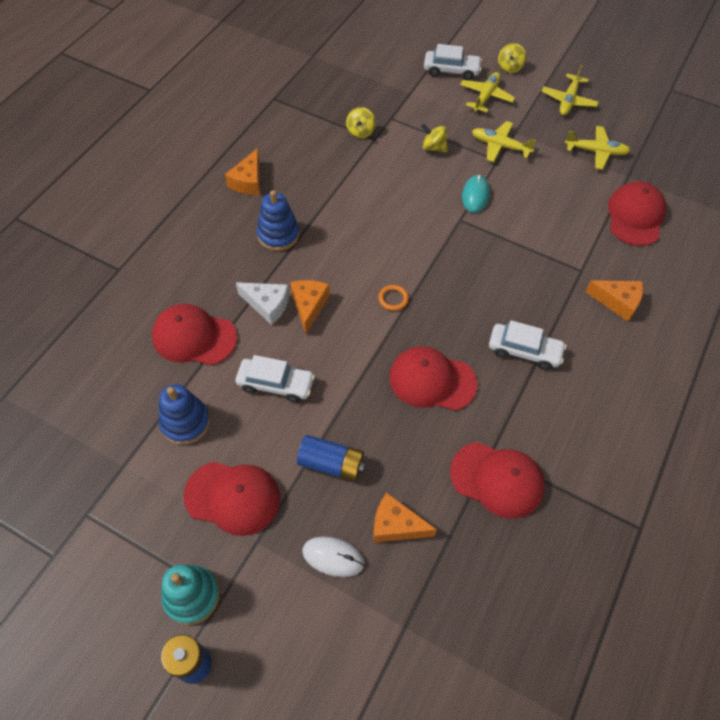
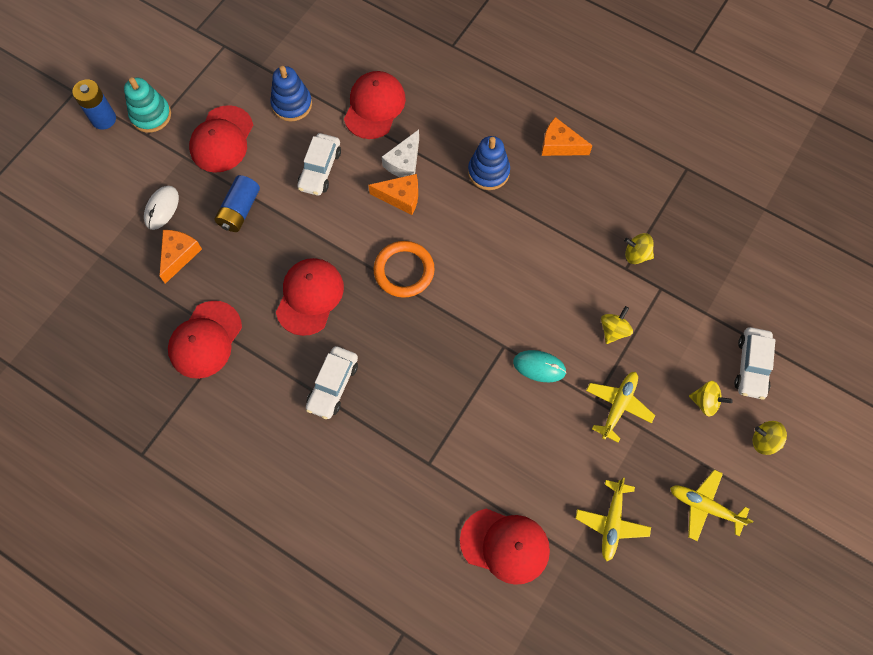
camera: 95 degrees right, 10 degrees up
orange ring [378,285,409,311] -> orange ring [374,241,435,298], size x2.02
yellow plane [460,72,515,113] -> yellow spinning top [689,381,733,417]
orange cheese [585,280,643,321] -> none

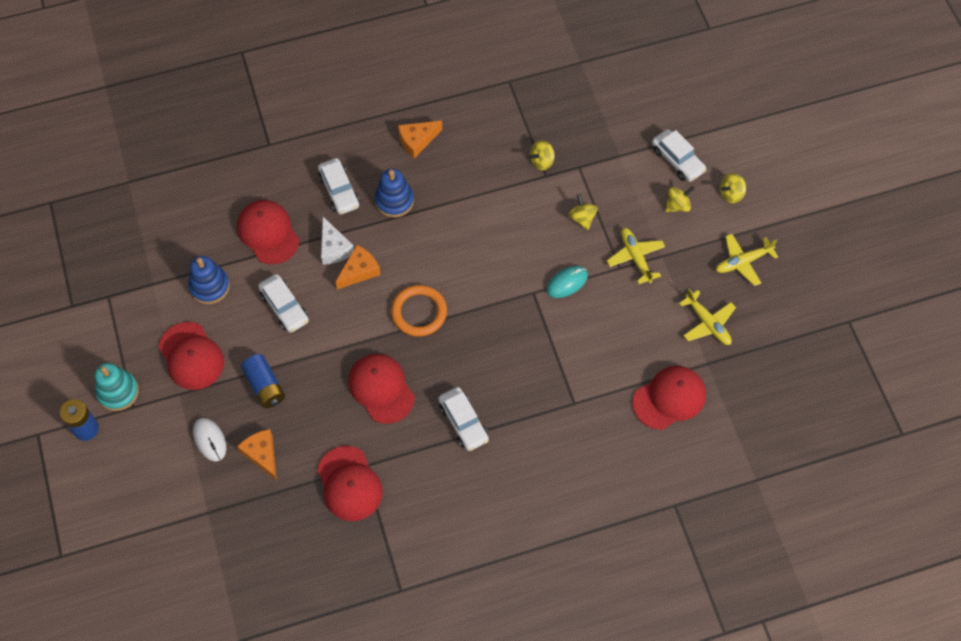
camera: 50 degrees left, 5 degrees down
none -> white car [318,158,360,214]

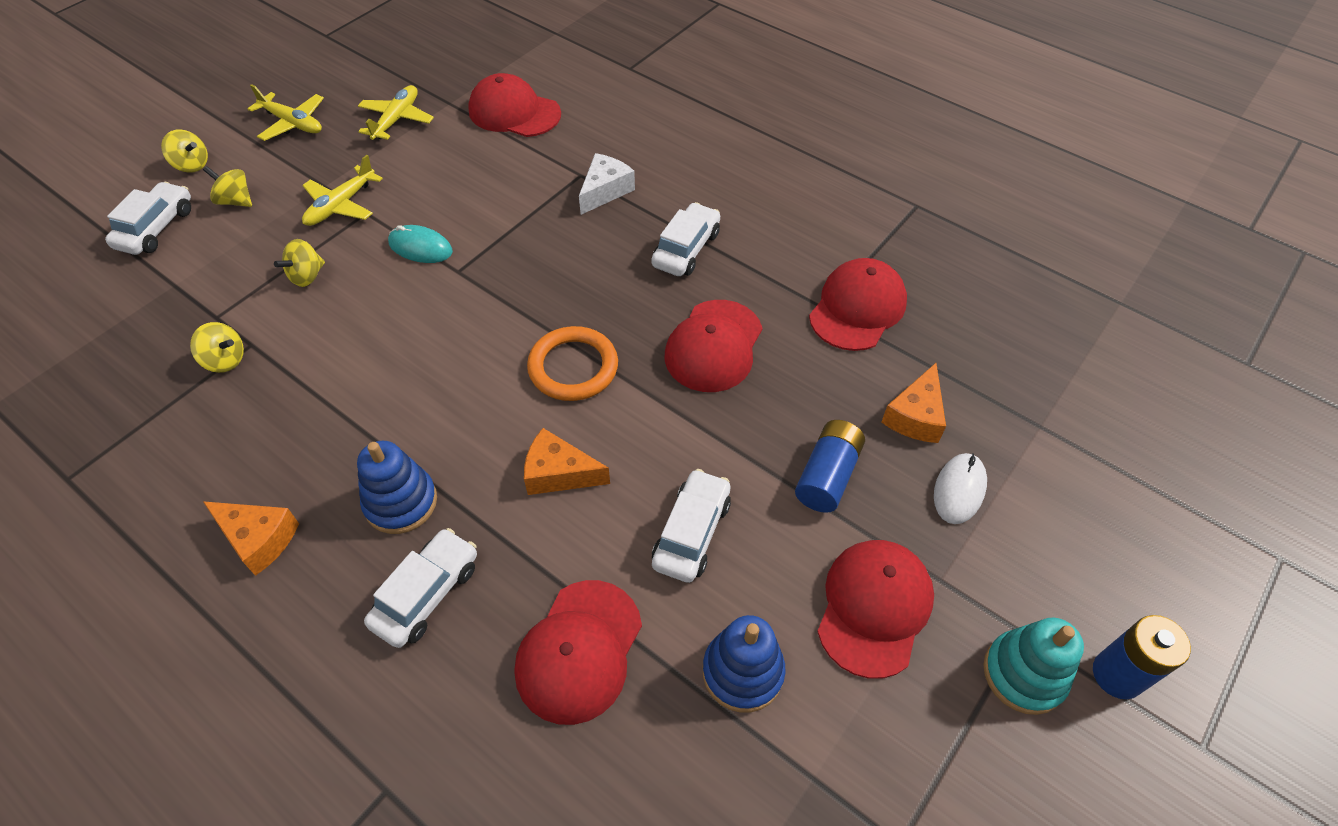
camera: 125 degrees left, 10 degrees down
white cheese [321,217,354,265] -> white cheese moved to [579,153,635,215]

